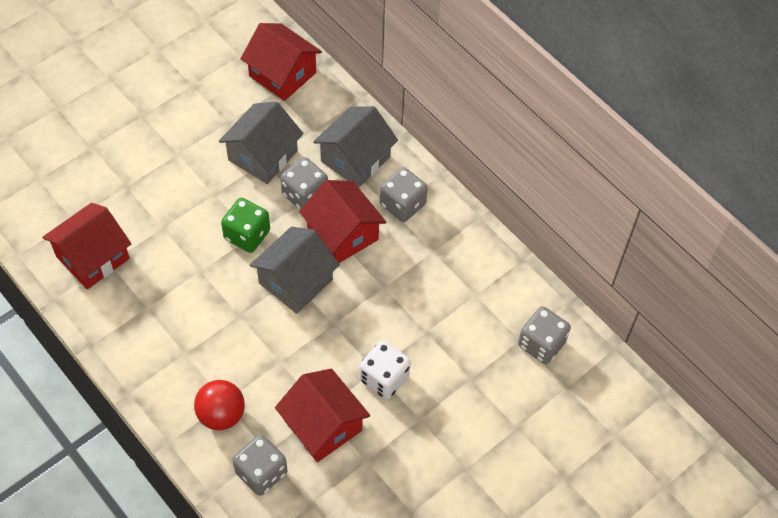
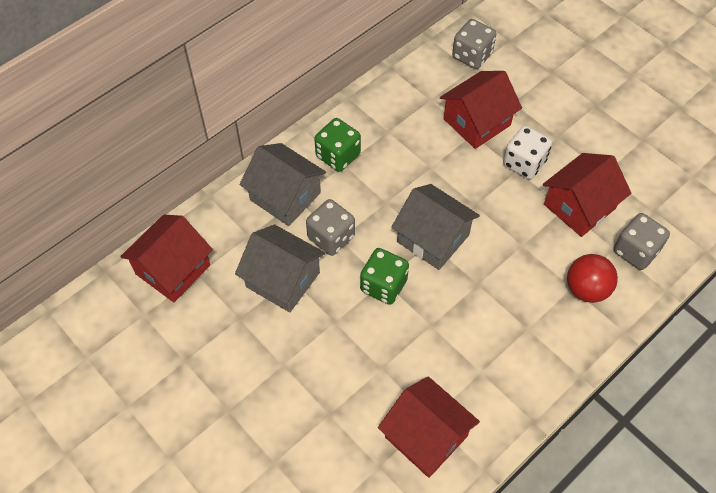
camera: 90 degrees left, 0 degrees up
red house [299,180,386,263] -> red house moved to [440,71,522,149]
grey dice [380,167,428,222] -> green dice [314,118,361,172]

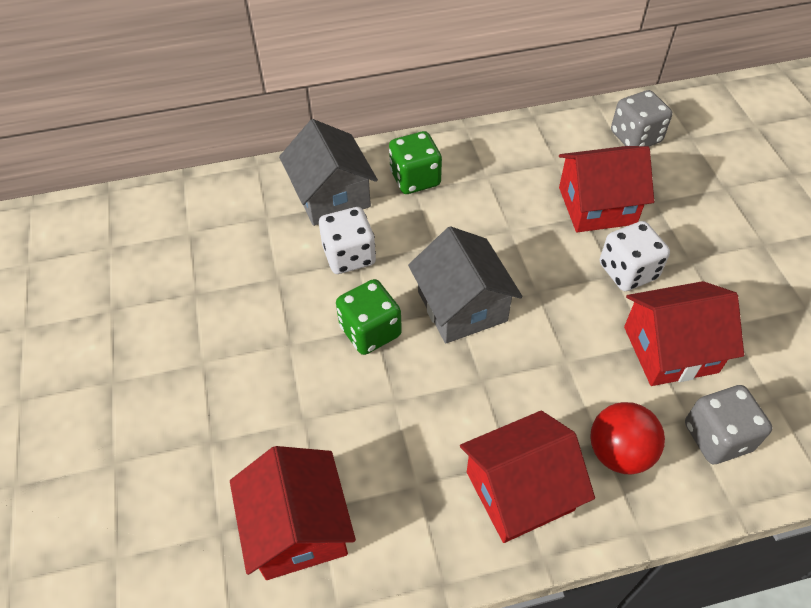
camera: 30 degrees right, 5 degrees down
red house [120,215,213,302] -> red house moved to [460,411,595,543]
grey house [235,224,325,312] -> none
grey dice [306,199,355,256] -> white dice [319,207,376,274]

